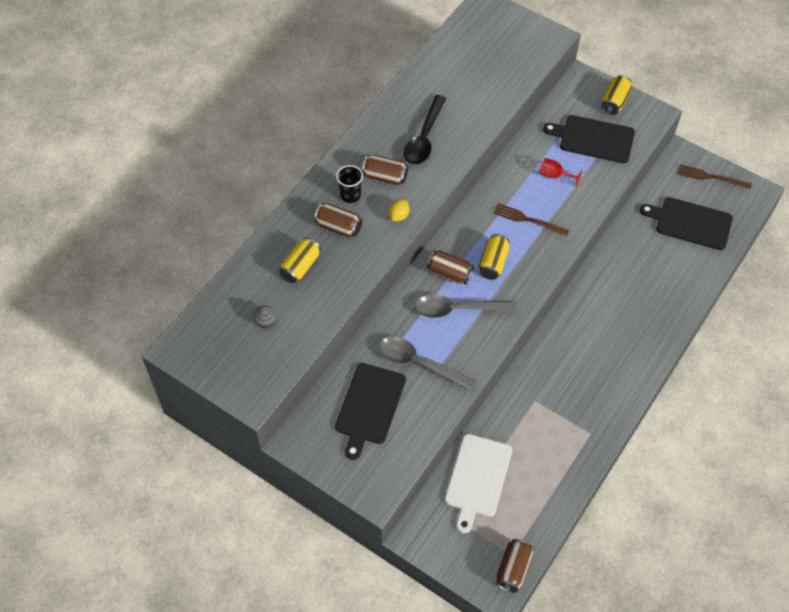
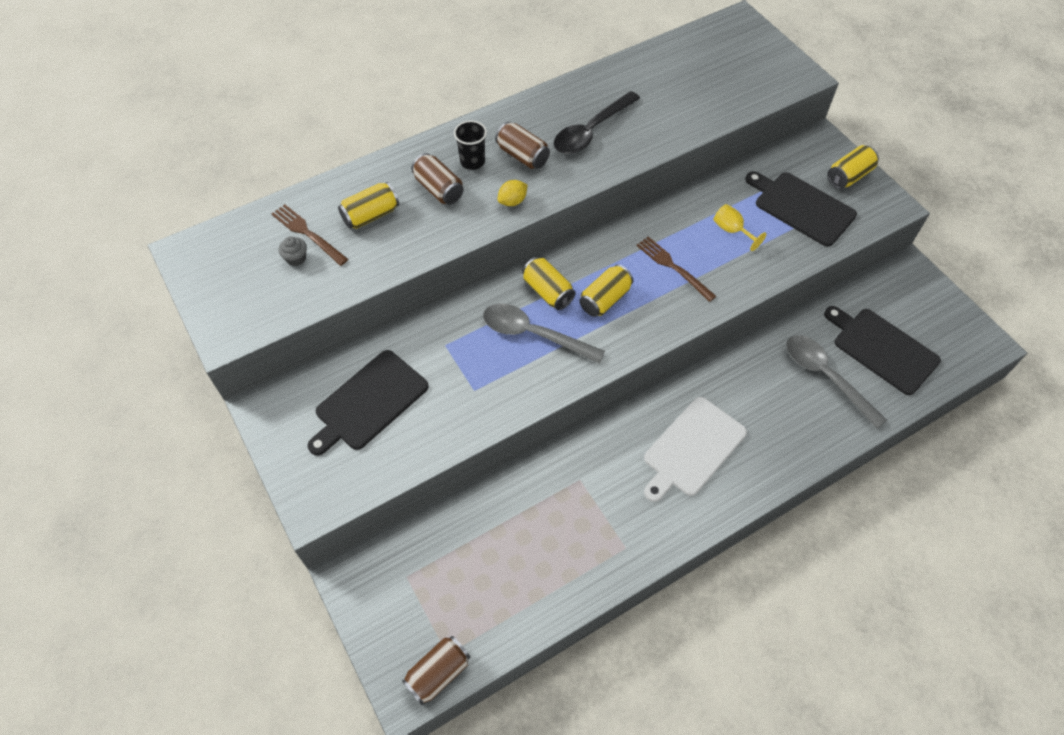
camera: 25 degrees right, 0 degrees up
grey spoon [379,336,476,391] -> grey spoon moved to [786,335,887,429]
brown can [427,250,474,284] -> yellow can [522,257,575,310]
white cutting board [445,434,512,533] -> white cutting board moved to [644,397,747,502]
red goblet [539,158,583,187] -> yellow goblet [714,204,766,251]
brown fork [678,164,752,189] -> brown fork moved to [272,204,348,266]

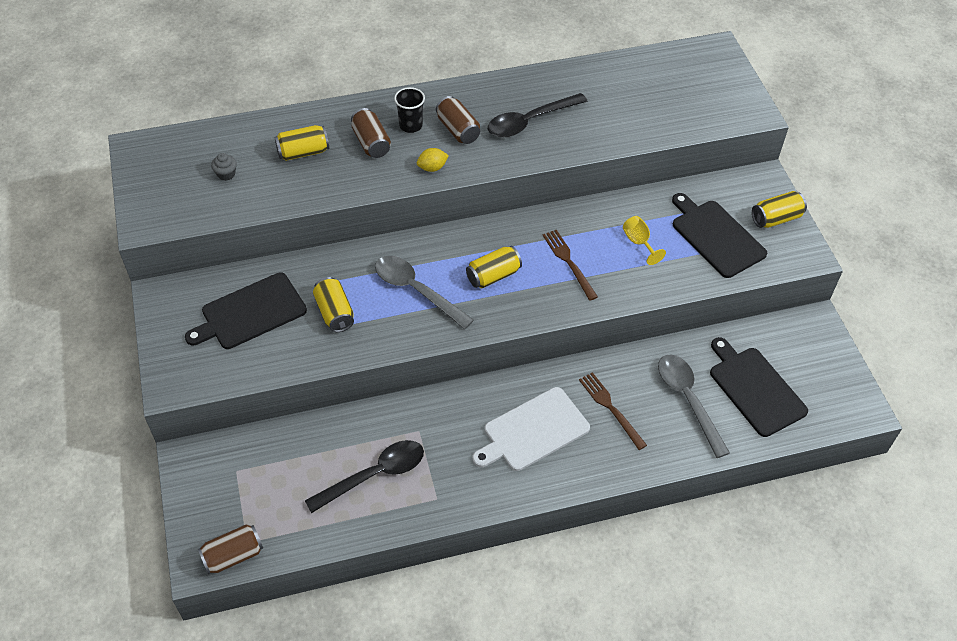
camera: 15 degrees right, 5 degrees down
brown fork [272,204,348,266] -> brown fork moved to [579,372,647,450]
yellow can [522,257,575,310] -> yellow can moved to [313,277,354,332]
none -> black spoon [305,440,424,513]

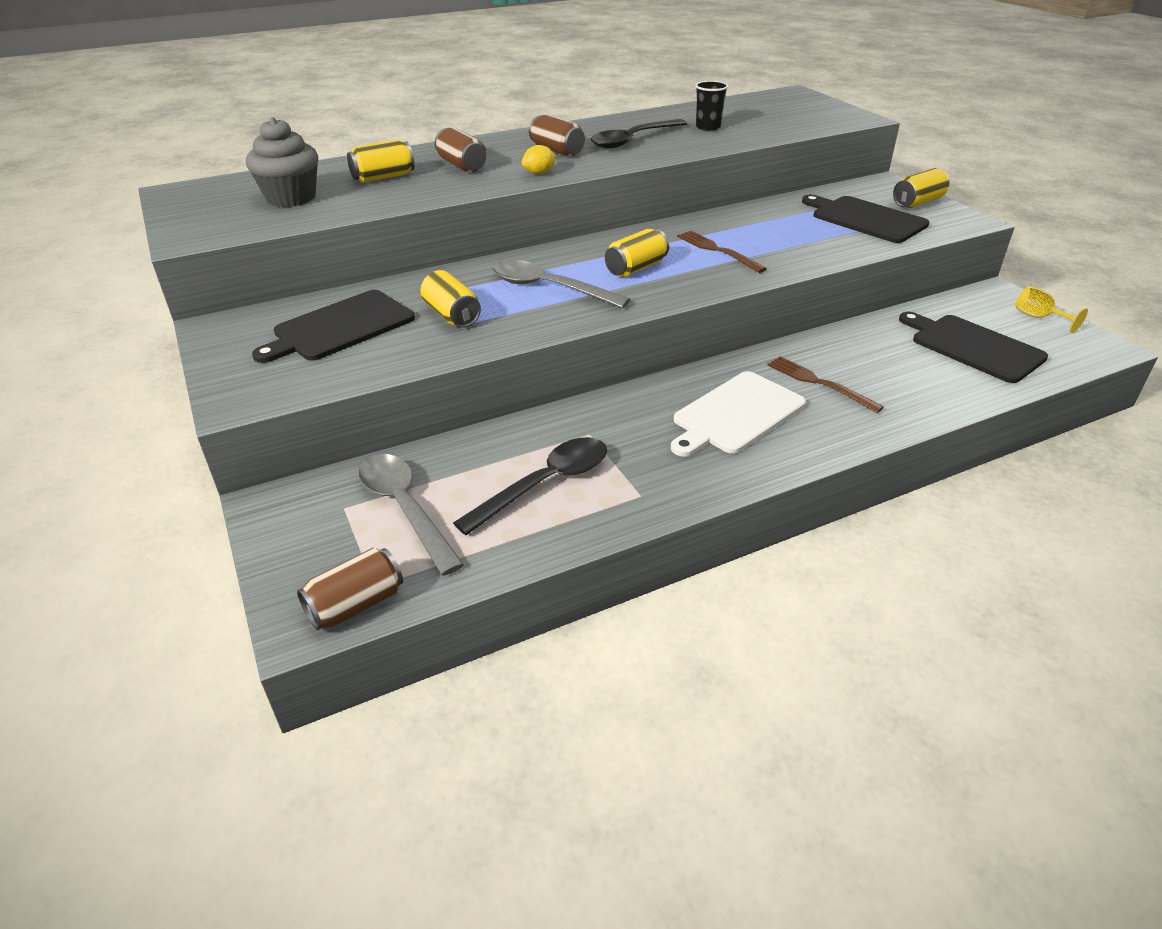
camera: 10 degrees left, 15 degrees down
grey cupcake [211,153,237,181] -> grey cupcake [246,117,318,207], size x2.21
black cup [394,87,425,133] -> black cup moved to [695,81,728,131]
yellow goblet [623,216,666,265] -> yellow goblet moved to [1015,286,1088,333]
grey spoon [658,354,730,458] -> grey spoon moved to [358,454,464,576]

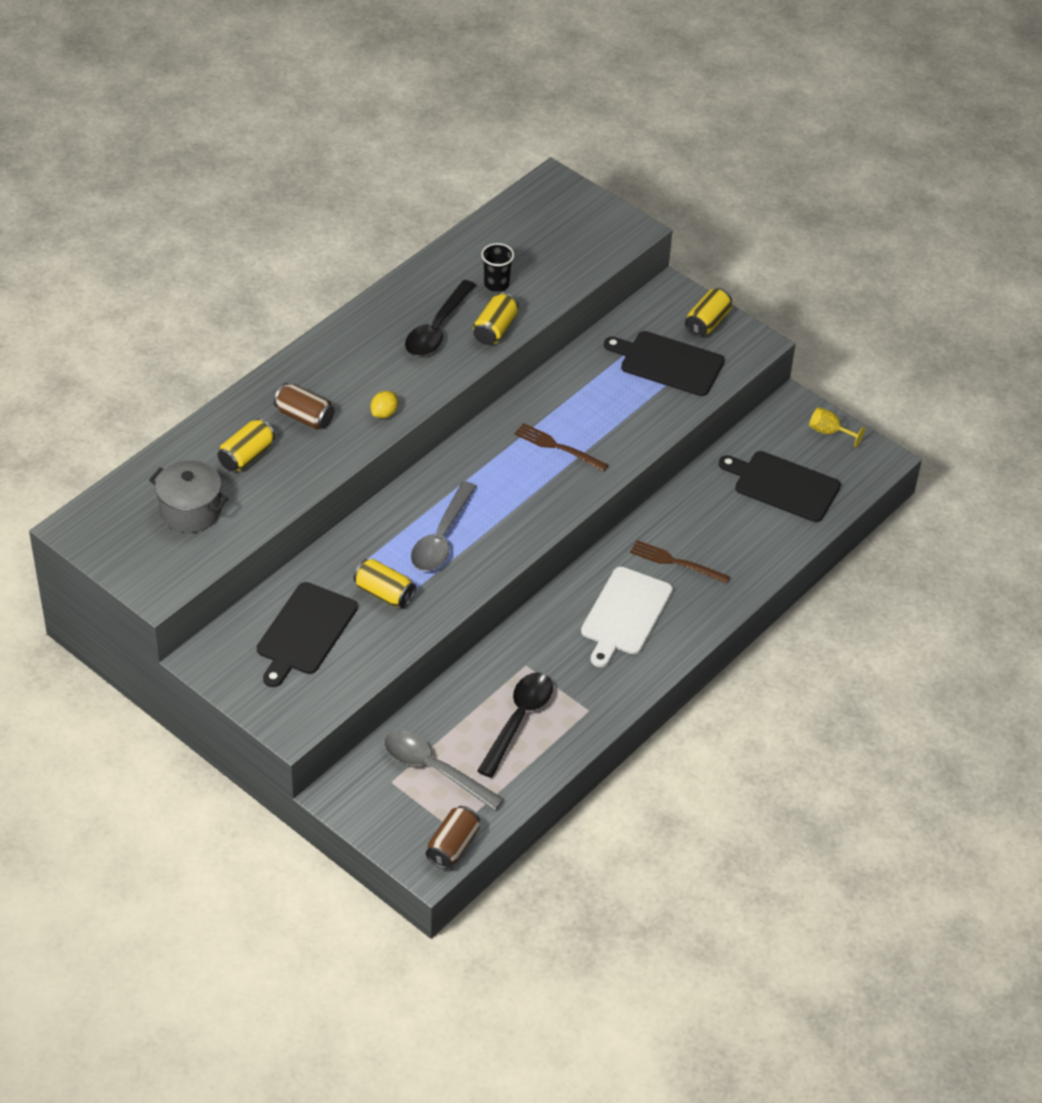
camera: 25 degrees left, 10 degrees up
grey cupcake [246,117,318,207] -> grey pot [149,460,229,533]
grey spoon [492,260,630,308] -> grey spoon turned 75 degrees counterclockwise [411,481,477,571]
brown can [529,115,585,157] -> none
yellow can [605,229,669,277] -> yellow can moved to [473,292,519,345]

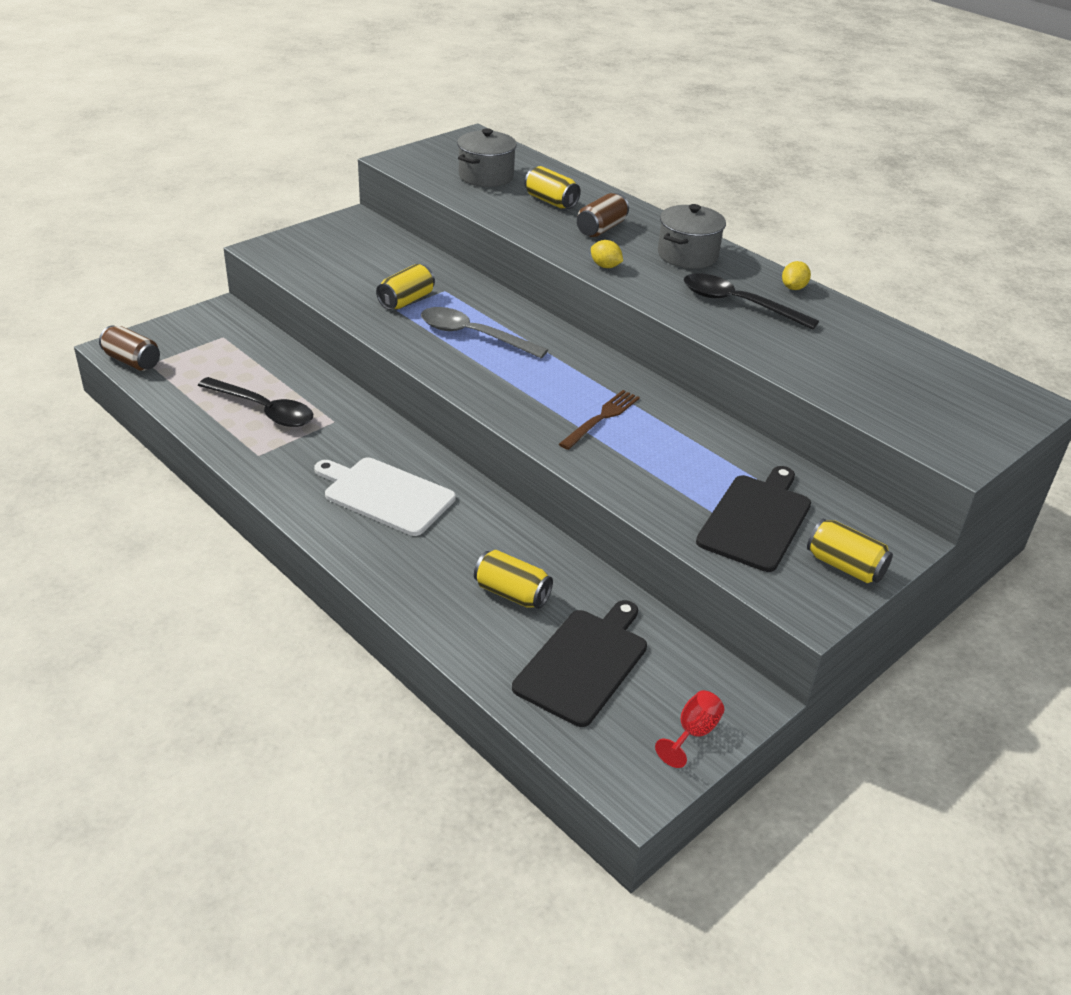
camera: 95 degrees right, 10 degrees down
black cutting board [257,582,358,687] -> none
grey spoon [384,731,504,811] -> none
yellow can [473,292,519,345] -> yellow can moved to [474,550,553,609]
black cup [481,243,514,292] -> none
brown fork [630,540,730,584] -> none
yellow goblet [809,407,865,447] -> red goblet [655,690,724,768]
none -> grey pot [658,204,726,269]
none -> yellow lemon [782,261,811,290]

